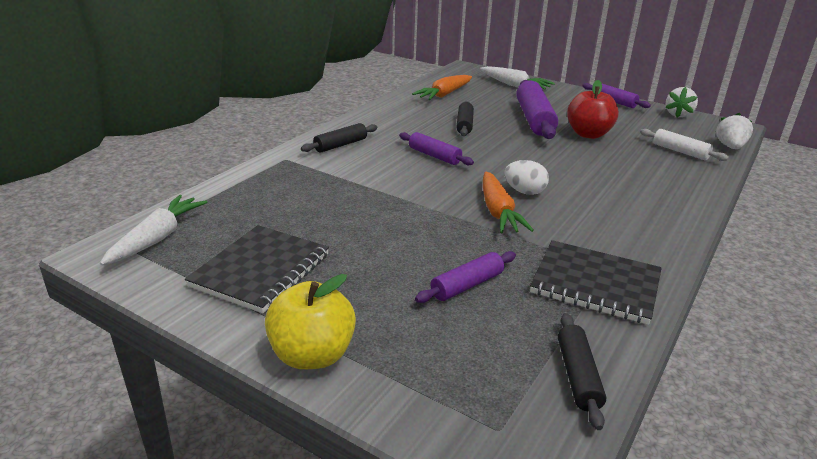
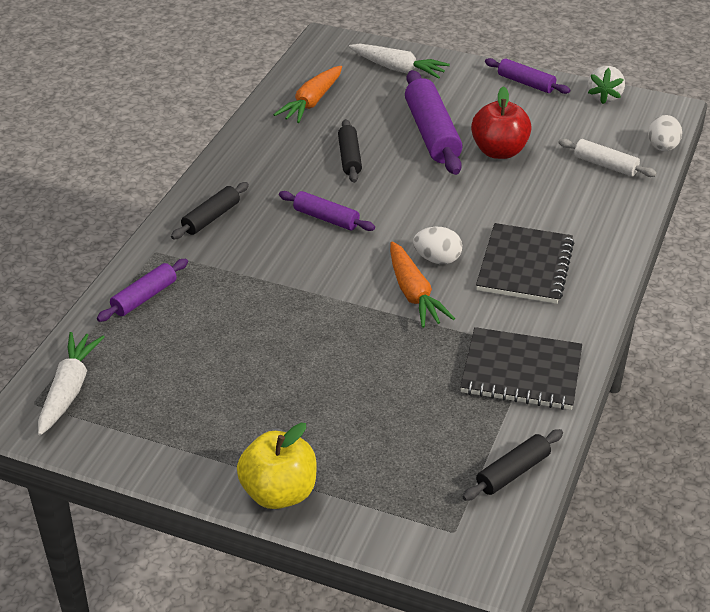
camera: 10 degrees left, 10 degrees up
black notebook [185,225,329,313] -> black notebook moved to [476,223,574,304]
purple rolling pin [415,251,516,303] -> purple rolling pin moved to [97,259,188,322]
black rolling pin [558,313,606,430] -> black rolling pin turned 60 degrees clockwise [462,429,563,501]
white strawberry [716,113,753,149] -> white egg [648,115,682,151]

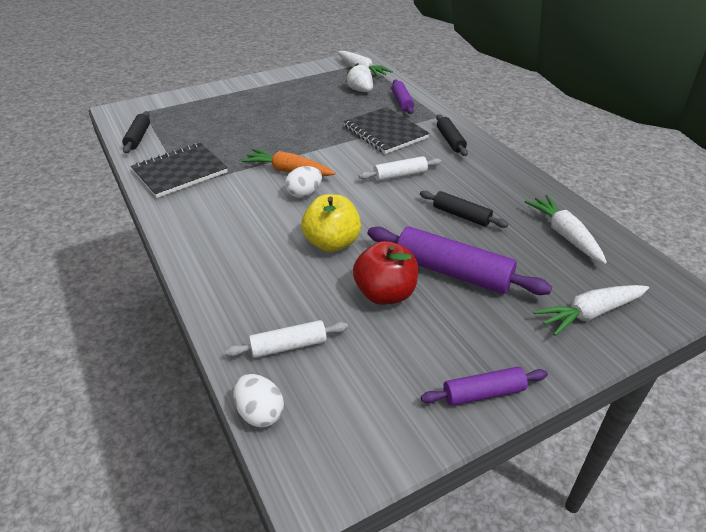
camera: 130 degrees right, 0 degrees up
yellow apple [237,423,317,509] -> yellow apple moved to [301,194,361,252]
orange carrot [274,66,342,123] -> white carrot [524,195,607,264]
purple rolling pin [279,191,375,231] -> white rolling pin [359,156,441,181]
black notebook [476,223,574,304] -> black notebook moved to [344,107,430,154]
white strawberry [588,66,625,104] -> white strawberry moved to [345,63,373,92]

